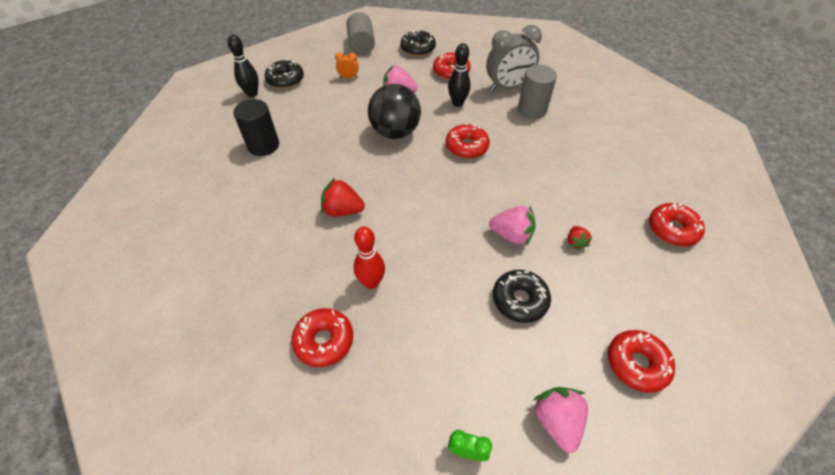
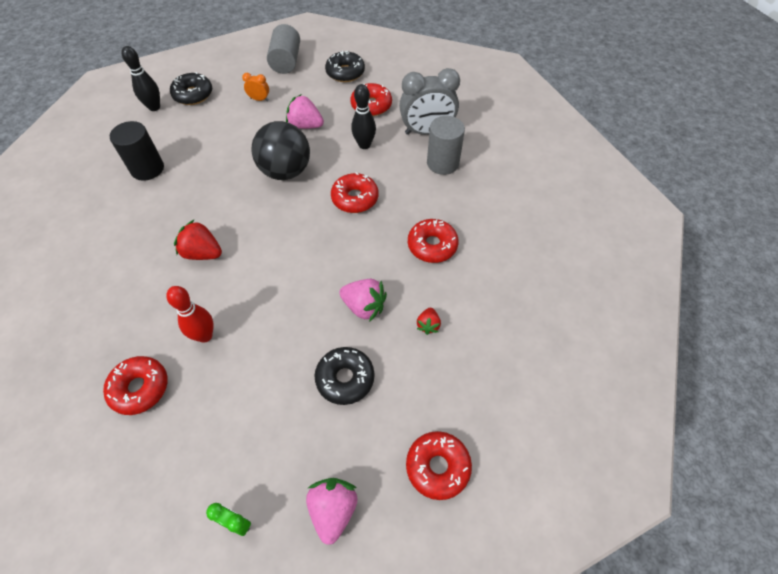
camera: 10 degrees right, 5 degrees up
red donut [649,203,705,247] -> red donut moved to [408,219,459,263]

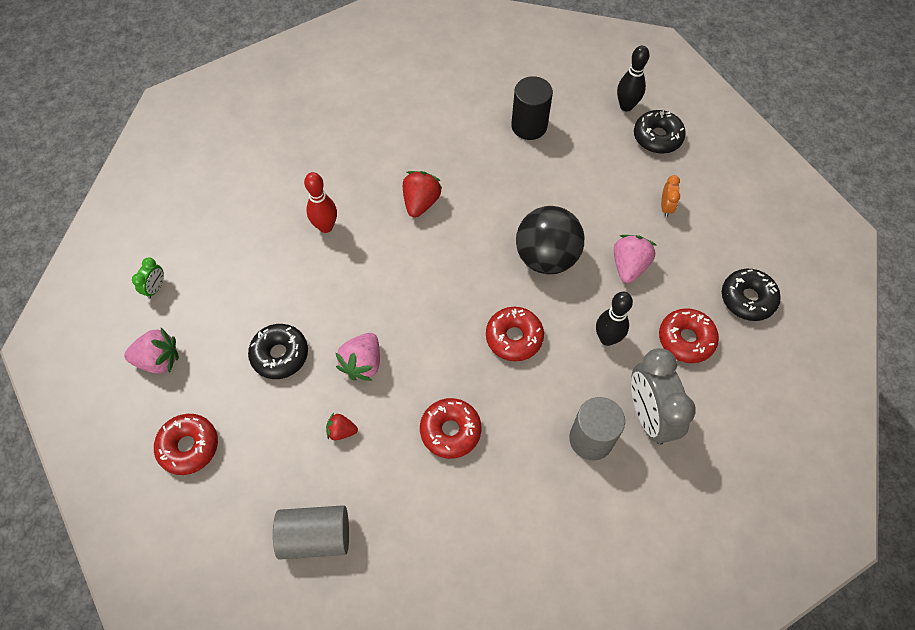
camera: 85 degrees right, 5 degrees up
red donut [103,356,168,415] -> none
grey cylinder [267,24,300,74] -> grey cylinder moved to [273,505,349,560]

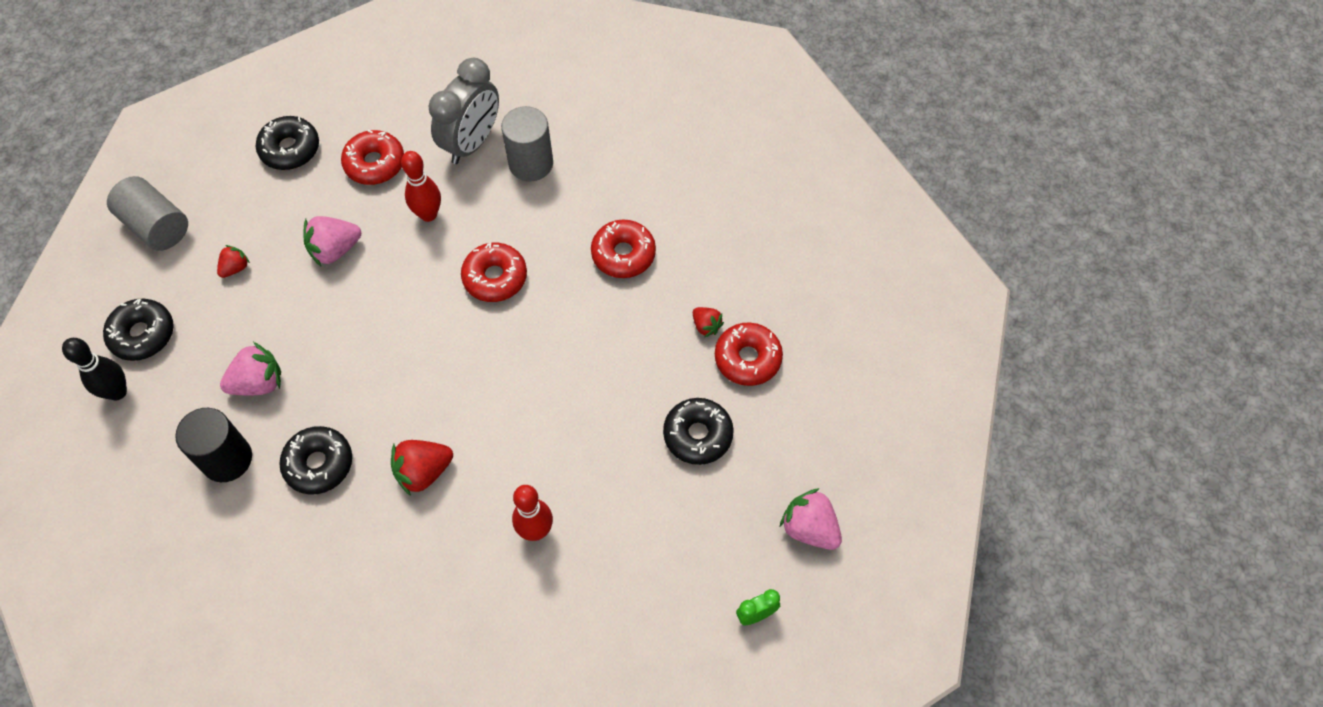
camera: 135 degrees left, 0 degrees up
red donut [154,414,218,475] -> red donut moved to [715,322,783,386]
grey cylinder [273,505,349,560] -> grey cylinder moved to [107,176,188,251]
pink strawberry [336,333,380,381] -> pink strawberry moved to [220,342,281,396]
black ball [516,206,584,274] -> none
black bowling pin [596,292,633,346] -> red bowling pin [401,151,441,222]
orange clock [661,175,680,217] -> red strawberry [217,245,250,278]
none -> black donut [279,426,352,495]

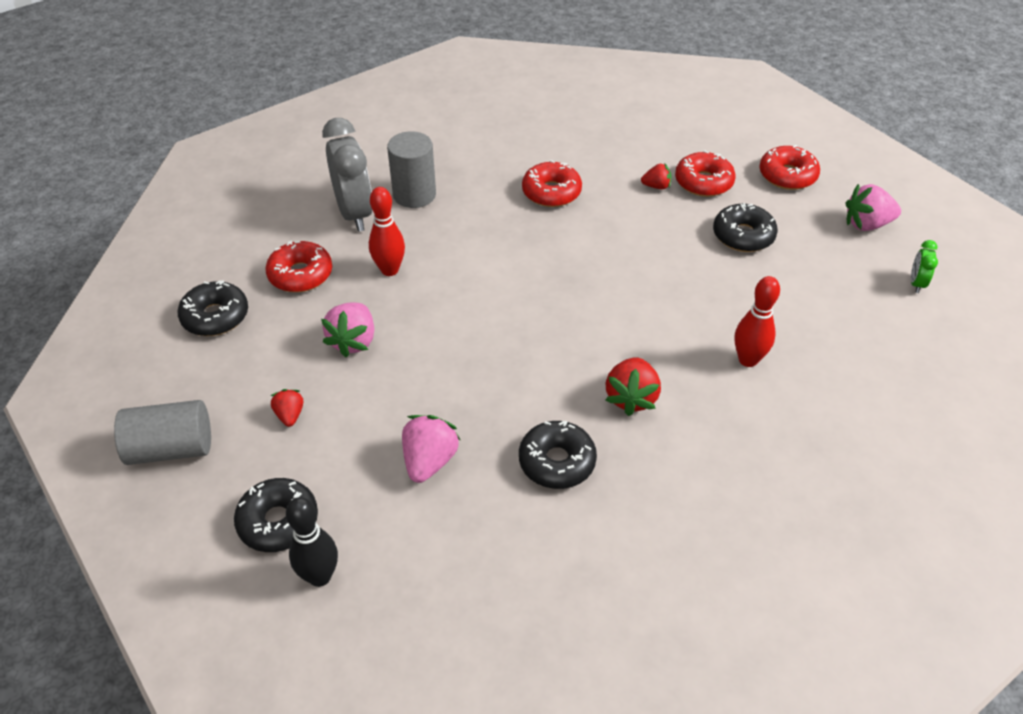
camera: 50 degrees left, 15 degrees down
black cylinder [175,408,252,482] -> none
red donut [461,243,527,302] -> red donut moved to [759,145,820,190]

